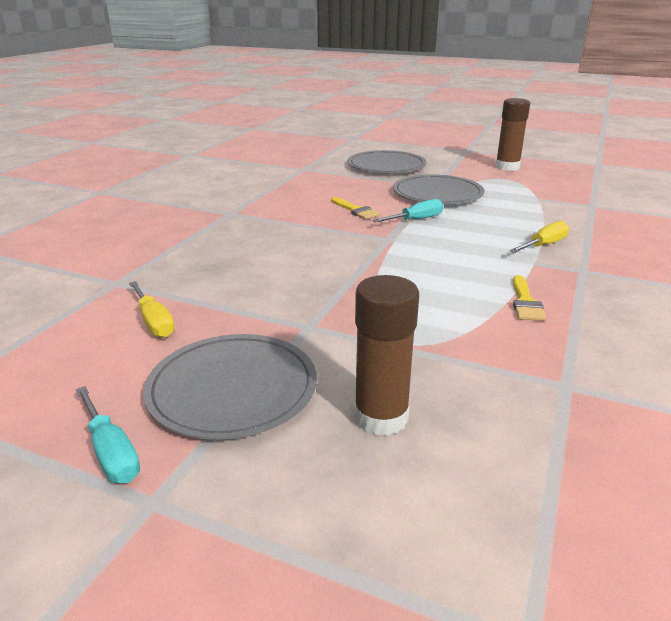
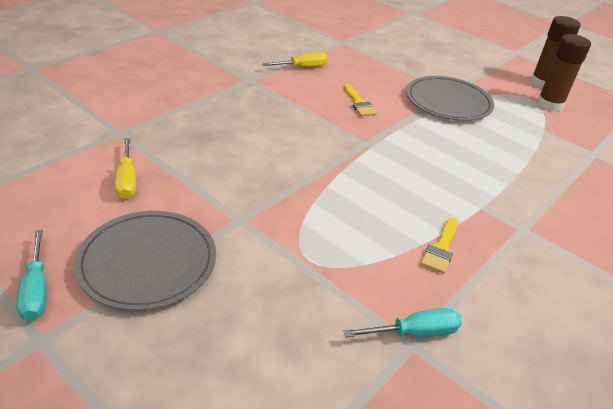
camera: 15 degrees right, 10 degrees up
grey plate [348,150,427,173] -> none
brown glue stick [354,275,419,436] -> brown glue stick moved to [537,34,591,112]
turquoise screwdriver [372,199,444,223] -> turquoise screwdriver moved to [344,308,462,337]
yellow screwdriver [509,221,569,253] -> yellow screwdriver moved to [262,52,328,67]

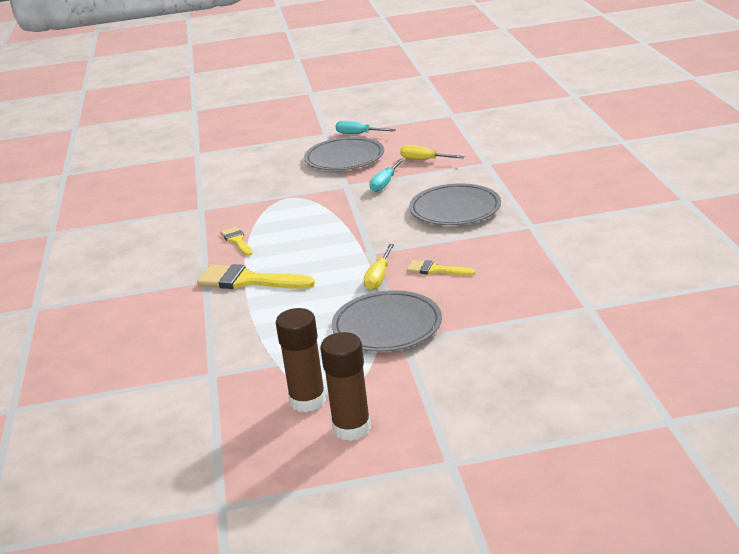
camera: 135 degrees right, 10 degrees down
yellow screwdriver [262,52,328,67] -> yellow screwdriver moved to [364,244,394,290]
turquoise screwdriver [344,308,462,337] -> turquoise screwdriver moved to [369,158,405,192]
none -> yellow brush [197,264,315,289]
none -> grey plate [409,183,501,225]

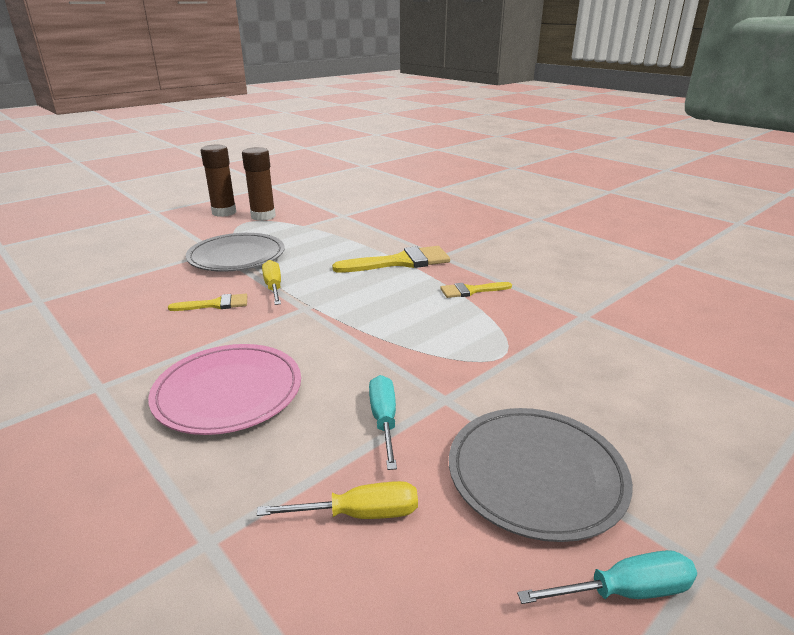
camera: 145 degrees right, 0 degrees up
yellow brush [220,226,253,256] -> yellow brush turned 135 degrees clockwise [440,282,512,298]
grey plate [409,183,501,225] -> pink plate [148,344,301,435]

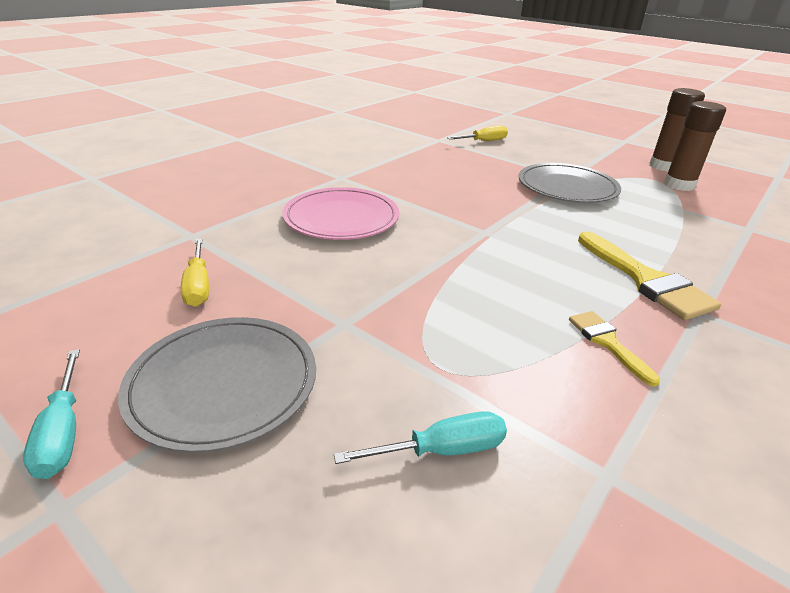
camera: 80 degrees right, 5 degrees up
yellow brush [168,294,247,311] -> none
yellow screwdriver [262,260,281,305] -> yellow screwdriver moved to [447,125,508,141]
turquoise screwdriver [369,375,397,470] -> turquoise screwdriver moved to [334,411,507,464]

